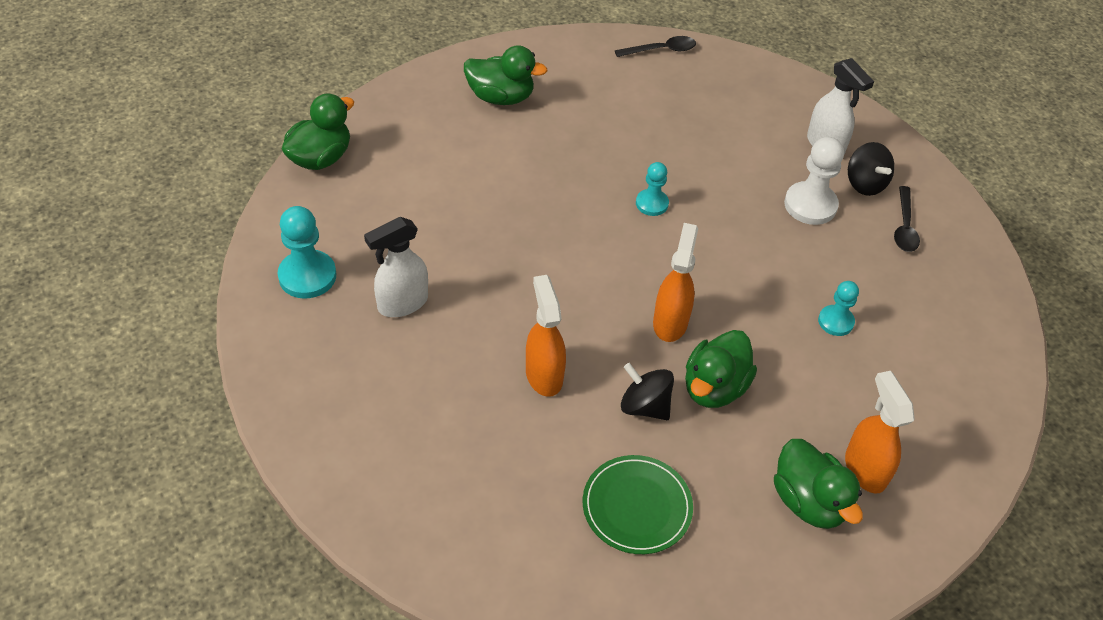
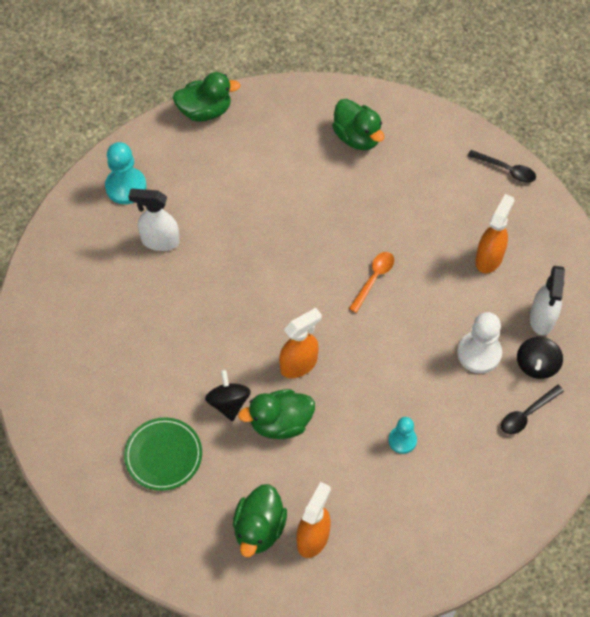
camera: 45 degrees right, 10 degrees up
orange spray bottle [526,275,566,397] -> orange spray bottle moved to [475,194,514,273]
turquoise pawn [636,162,669,216] -> orange spoon [349,252,394,313]

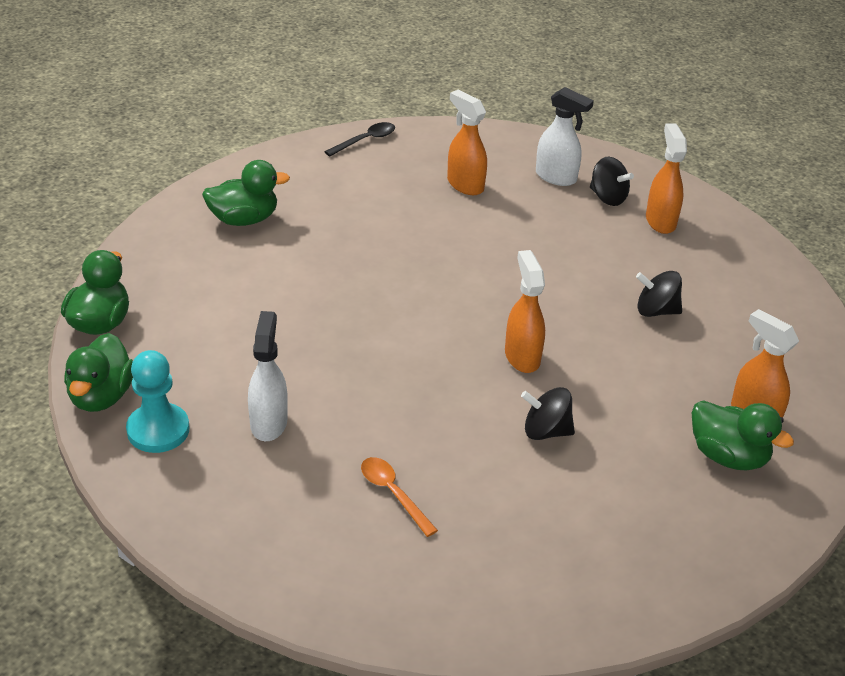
camera: 70 degrees left, 20 degrees down
green plate [124,417,202,491] -> none
white spray bottle [128,189,180,251] -> white spray bottle turned 150 degrees clockwise [248,311,288,441]
green duck [238,389,315,439] -> green duck moved to [64,333,133,412]
orange spoon [349,252,394,313] -> orange spoon moved to [361,457,438,537]
turquoise pawn [389,417,417,454] -> black spinning top [636,271,682,317]
white pawn [457,312,502,373] -> none
black spoon [501,385,564,434] -> orange spray bottle [646,123,687,234]

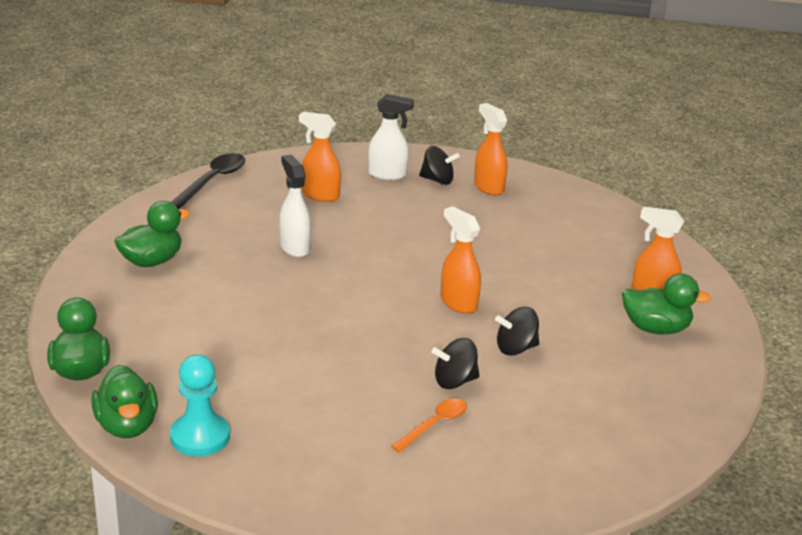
camera: 25 degrees left, 10 degrees down
white spray bottle [248,311,288,441] -> white spray bottle moved to [279,155,311,258]
black spoon [325,122,395,156] -> black spoon [171,153,245,209], size x1.56
orange spoon [361,457,438,537] -> orange spoon turned 105 degrees clockwise [391,398,467,452]
black spinning top [636,271,682,317] -> black spinning top moved to [432,338,480,389]

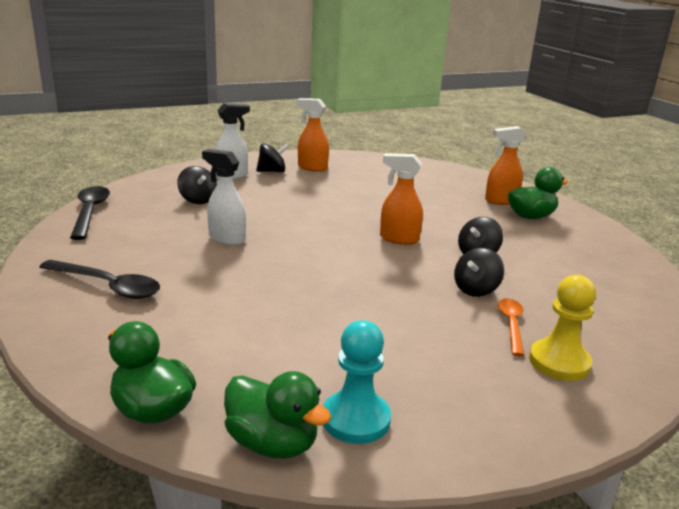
camera: 35 degrees left, 5 degrees down
green duck [114,201,190,267] -> black spoon [40,260,160,299]
orange spray bottle [299,112,341,202] -> black spinning top [177,166,217,204]
none -> yellow pawn [529,275,596,381]

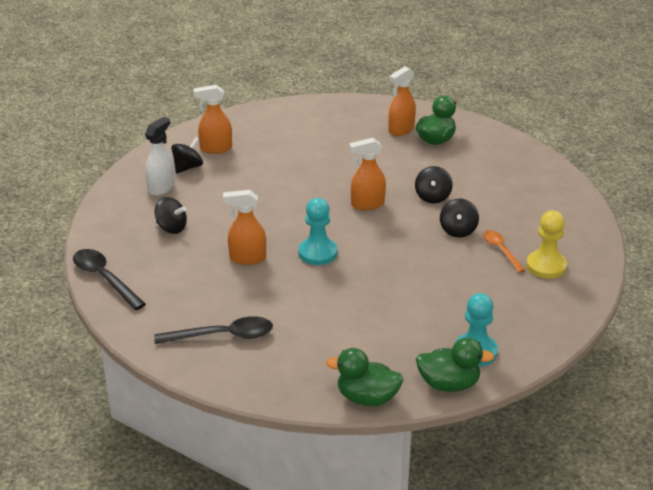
camera: 30 degrees left, 10 degrees up
white spray bottle [202,149,246,246] -> orange spray bottle [223,190,266,265]
none -> turquoise pawn [298,198,338,265]

